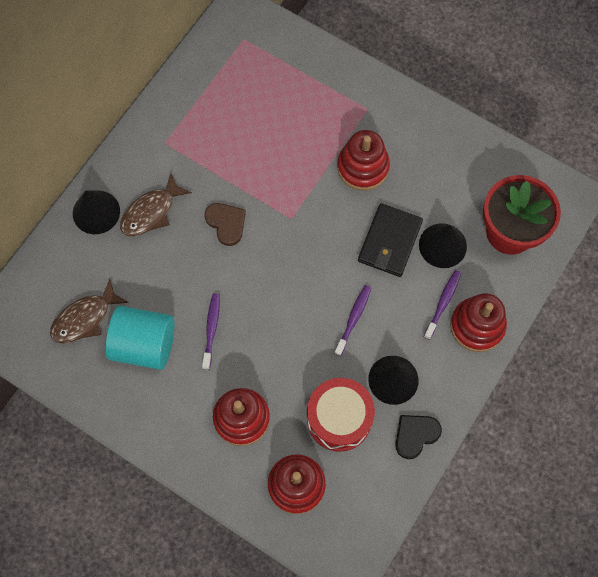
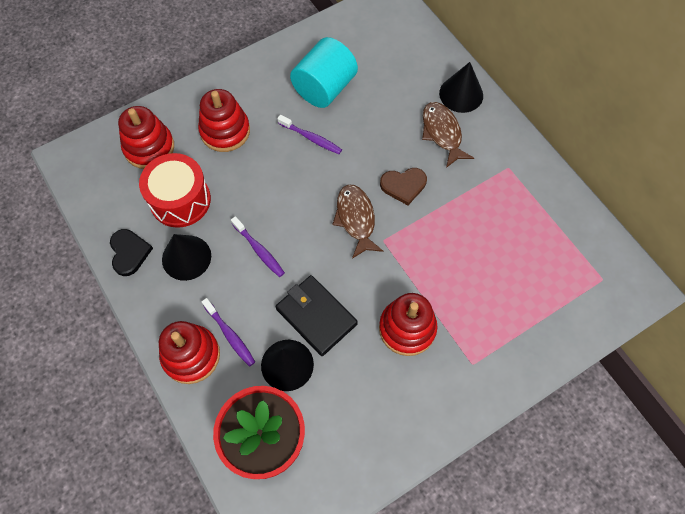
camera: 115 degrees right, 5 degrees down
brown fish [50,279,129,343] -> brown fish moved to [332,185,384,259]

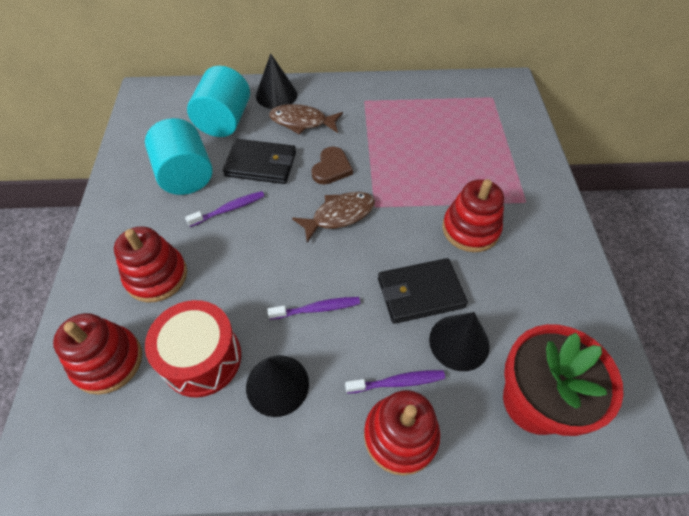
camera: 60 degrees left, 10 degrees down
black heart [110,229,153,276] -> none
brown fish [332,185,384,259] -> brown fish turned 135 degrees clockwise [292,192,375,243]
none -> turquoise cylinder [187,66,250,137]
none -> black wallet [223,139,296,184]

